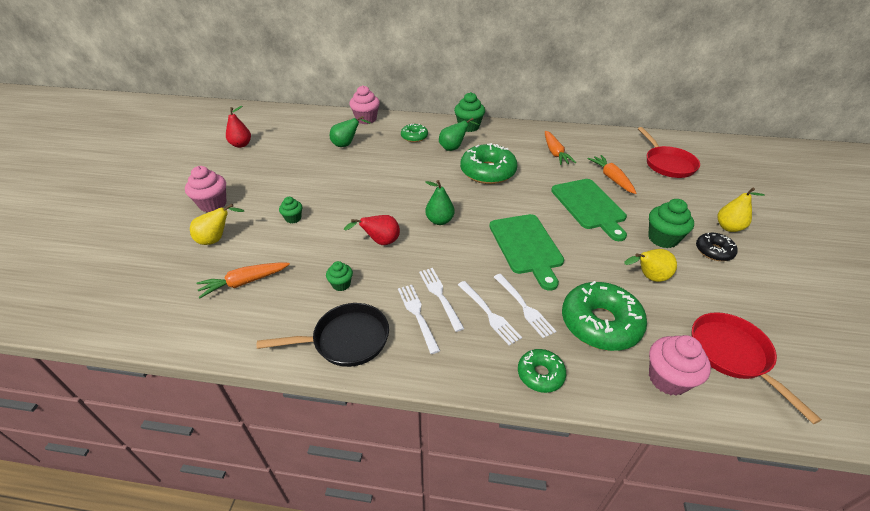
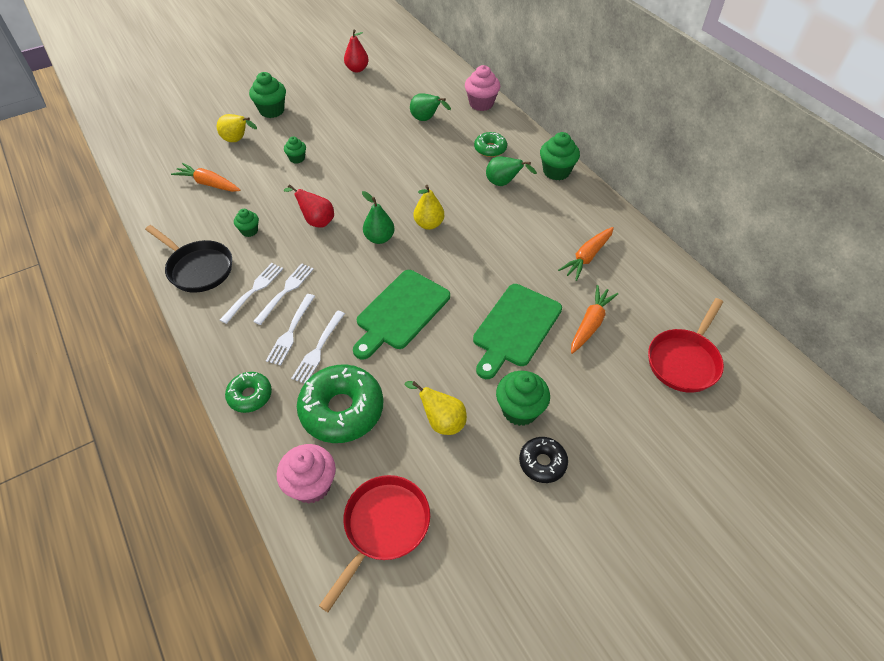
camera: 50 degrees right, 10 degrees up
pink cupcake [185,166,227,212] -> green cupcake [249,72,286,118]
green donut [460,143,517,184] -> none
yellow pear [717,187,765,232] -> yellow pear moved to [414,185,444,230]

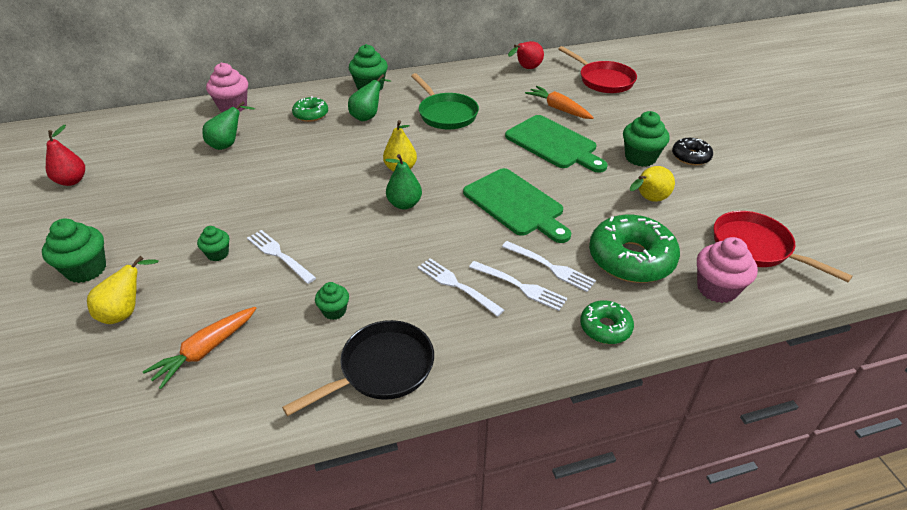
camera: 75 degrees left, 10 degrees down
white fork [220,263,283,324] -> white fork moved to [247,230,316,284]
red pear [284,184,334,228] -> red pear moved to [508,41,544,69]
orange carrot [558,227,614,281] -> none
none -> green pan [411,73,479,130]

